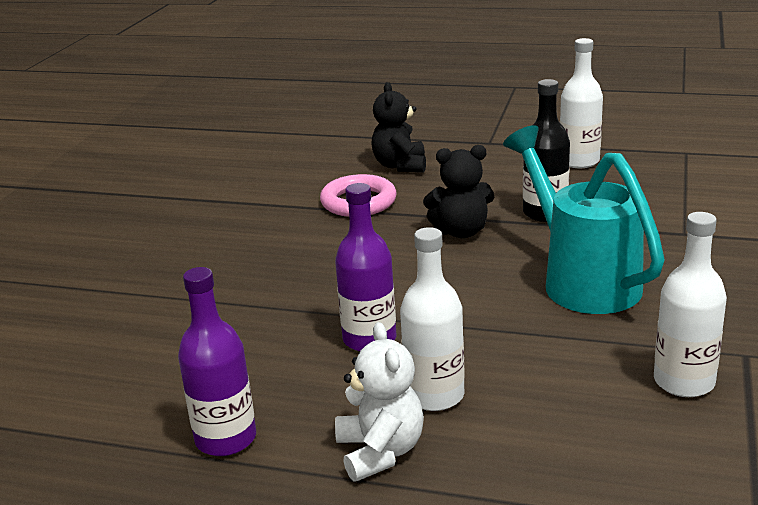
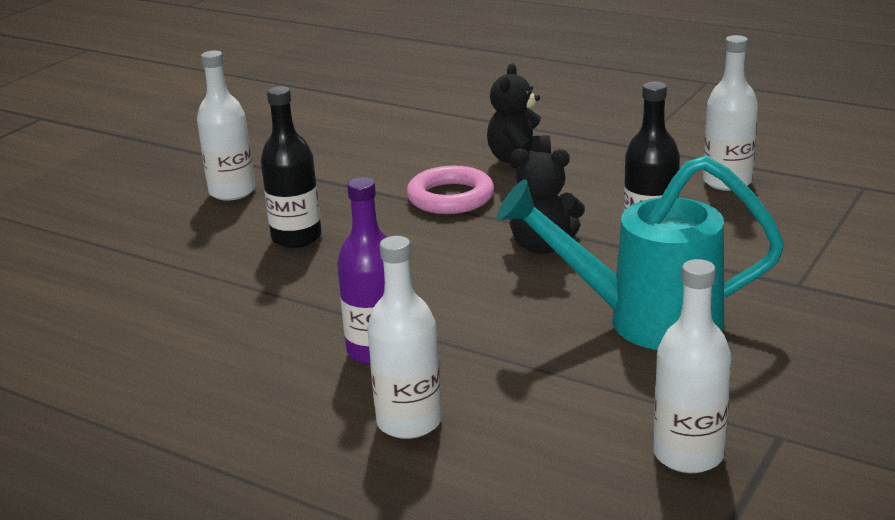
camera: 15 degrees right, 0 degrees up
purple bottle [178,267,256,456] -> none
white teddy bear [335,322,424,482] -> none
turquoise watering can [503,125,665,314] -> turquoise watering can turned 75 degrees counterclockwise [497,156,785,350]
none -> white bottle [197,51,255,201]
none -> black bottle [261,86,322,248]

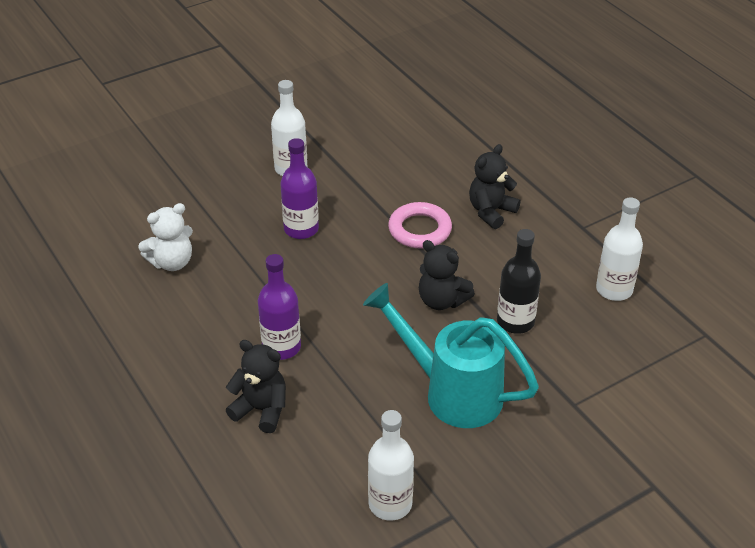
camera: 25 degrees right, 15 degrees up
black bottle [261,86,322,248] -> purple bottle [281,138,319,239]
white bottle [367,236,442,439] -> black teddy bear [226,340,286,433]
none -> white teddy bear [138,203,193,271]

